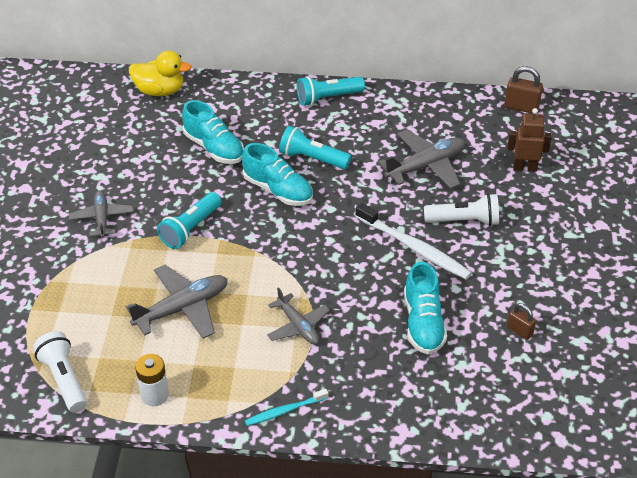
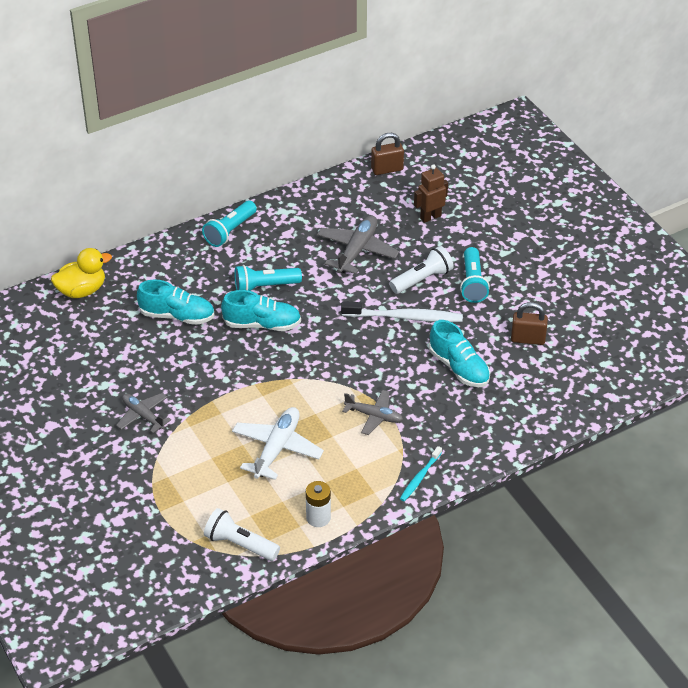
camera: 35 degrees left, 0 degrees up
grey plane [126,265,228,338] -> white plane [232,407,324,480]
turquoise flashlight [157,192,222,249] -> turquoise flashlight moved to [460,247,490,303]
brown padlock [507,303,536,340] -> brown padlock [511,302,548,345], size x1.55

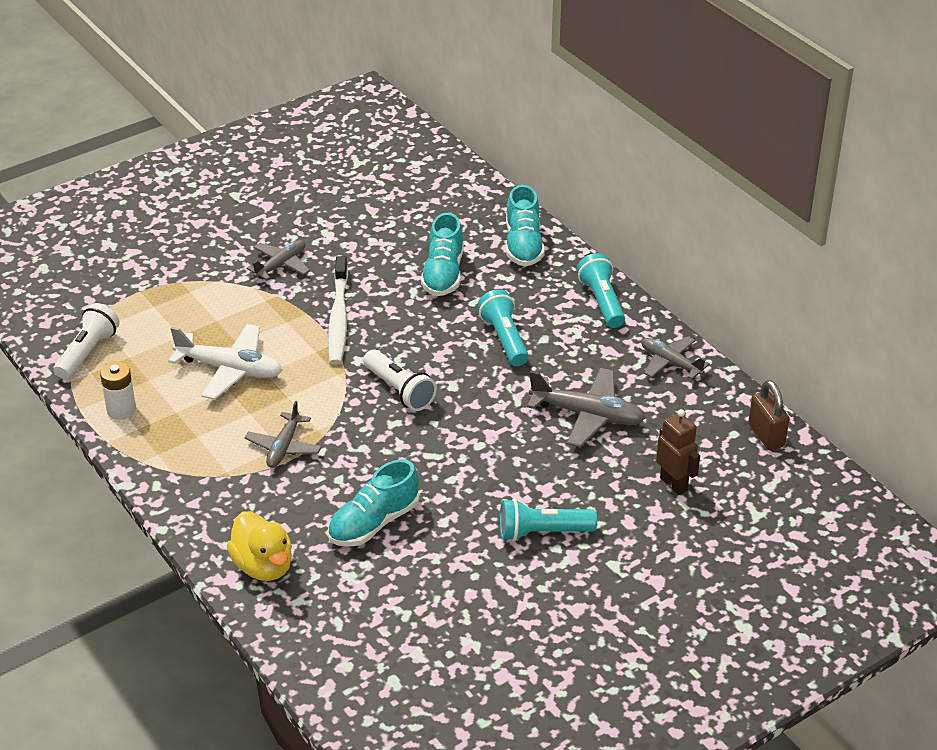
camera: 85 degrees right, 5 degrees down
yellow duck [51,248,112,298] -> yellow duck moved to [227,511,292,581]
turquoise flashlight [202,201,257,247] -> turquoise flashlight turned 45 degrees clockwise [577,253,625,328]
turquoise shoe [221,290,301,331] -> turquoise shoe moved to [506,185,545,266]
white toothbrush [341,301,463,322] -> white toothbrush moved to [328,256,348,365]
white flashlight [389,246,454,294] -> white flashlight moved to [363,350,437,411]
turquoise toothbrush [400,446,442,501] -> none
brown padlock [511,302,548,345] -> none
none -> grey plane [642,336,710,379]

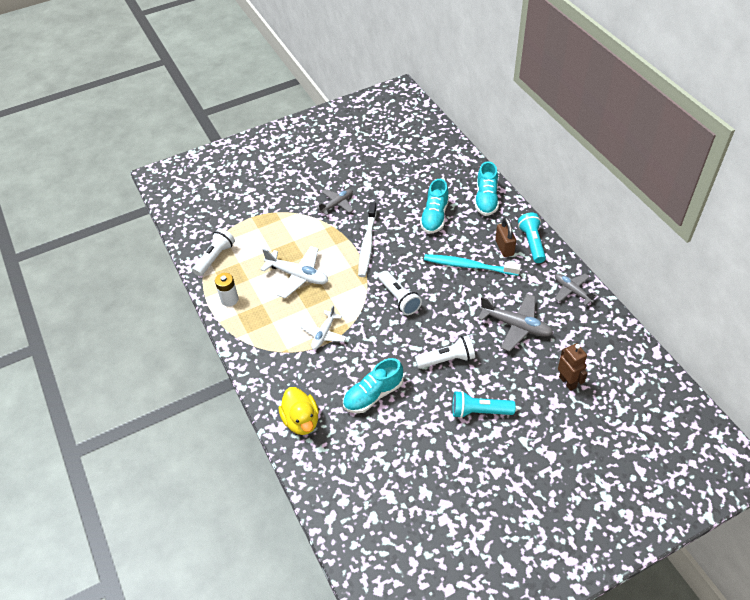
camera: 10 degrees right, 10 degrees up
grey plane [245,401,322,468] -> white plane [300,305,346,350]
turquoise flashlight [477,289,529,366] -> turquoise toothbrush [424,254,521,276]
brown padlock [748,380,789,450] -> brown padlock moved to [495,217,516,257]
none -> white flashlight [415,335,475,369]

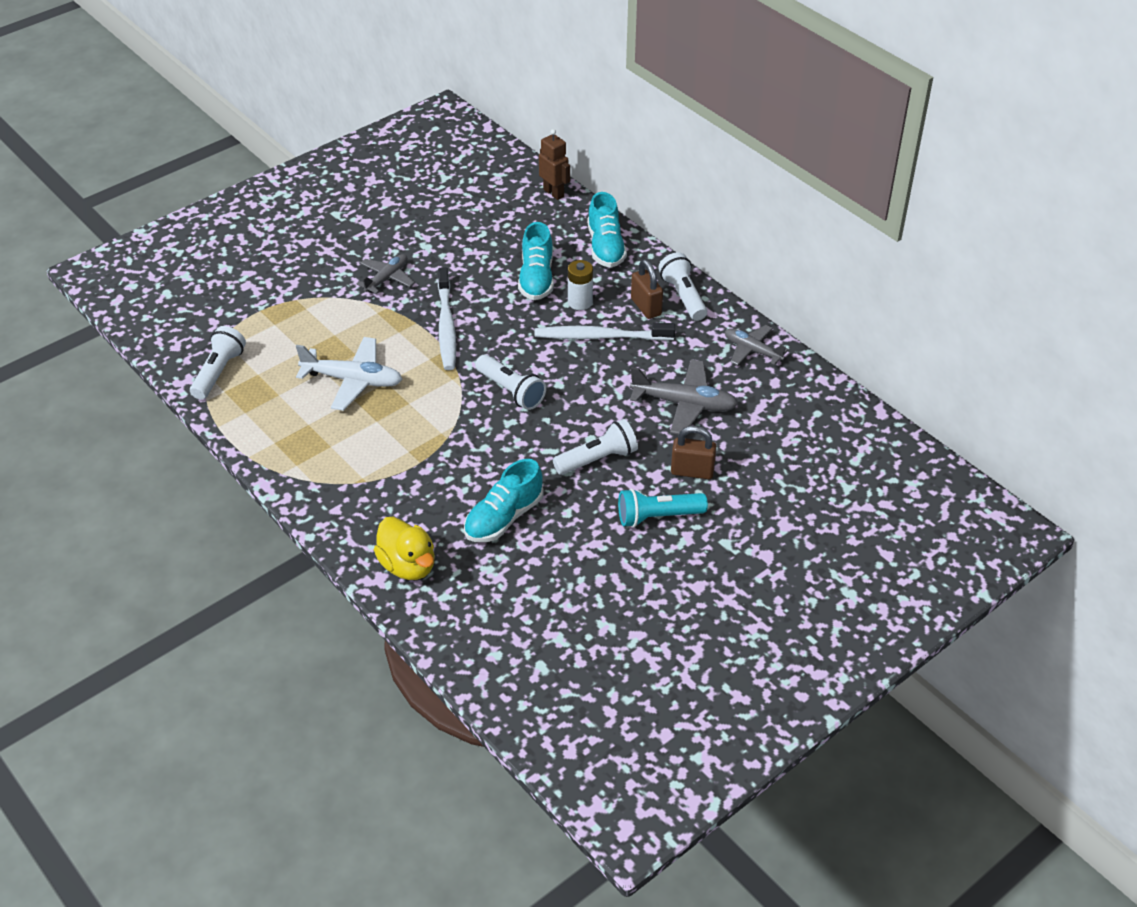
camera: 15 degrees left, 5 degrees down
white battery [215,273,239,307] -> white battery moved to [568,260,593,310]
white plane [300,305,346,350] -> none
turquoise toothbrush [424,254,521,276] -> white toothbrush [535,323,675,341]
turquoise flashlight [518,213,546,263] -> white flashlight [658,252,707,321]
brown robot [558,343,587,391] -> brown robot moved to [539,129,570,200]
none -> brown padlock [671,426,717,479]

